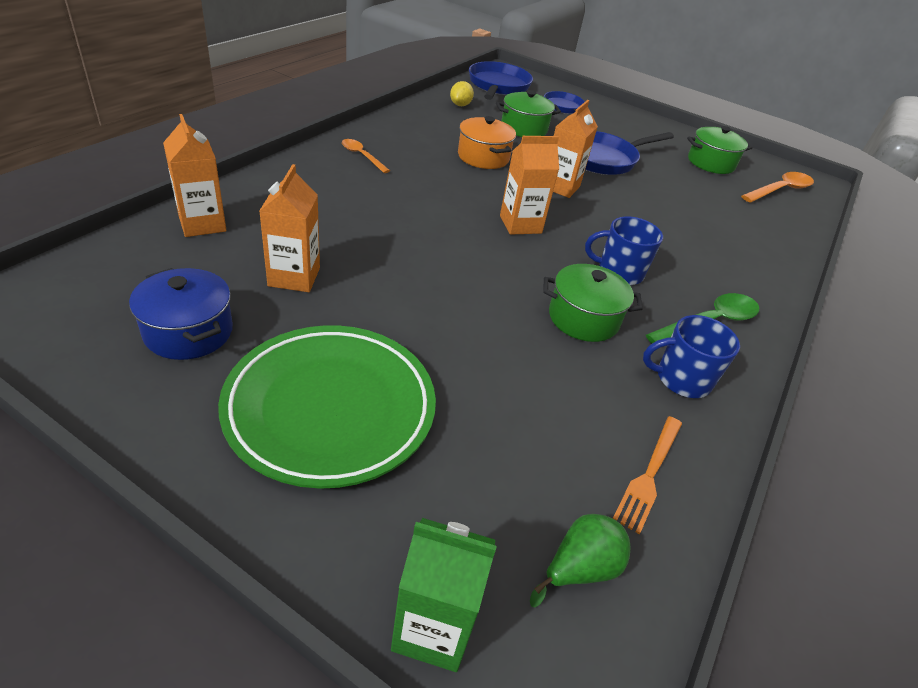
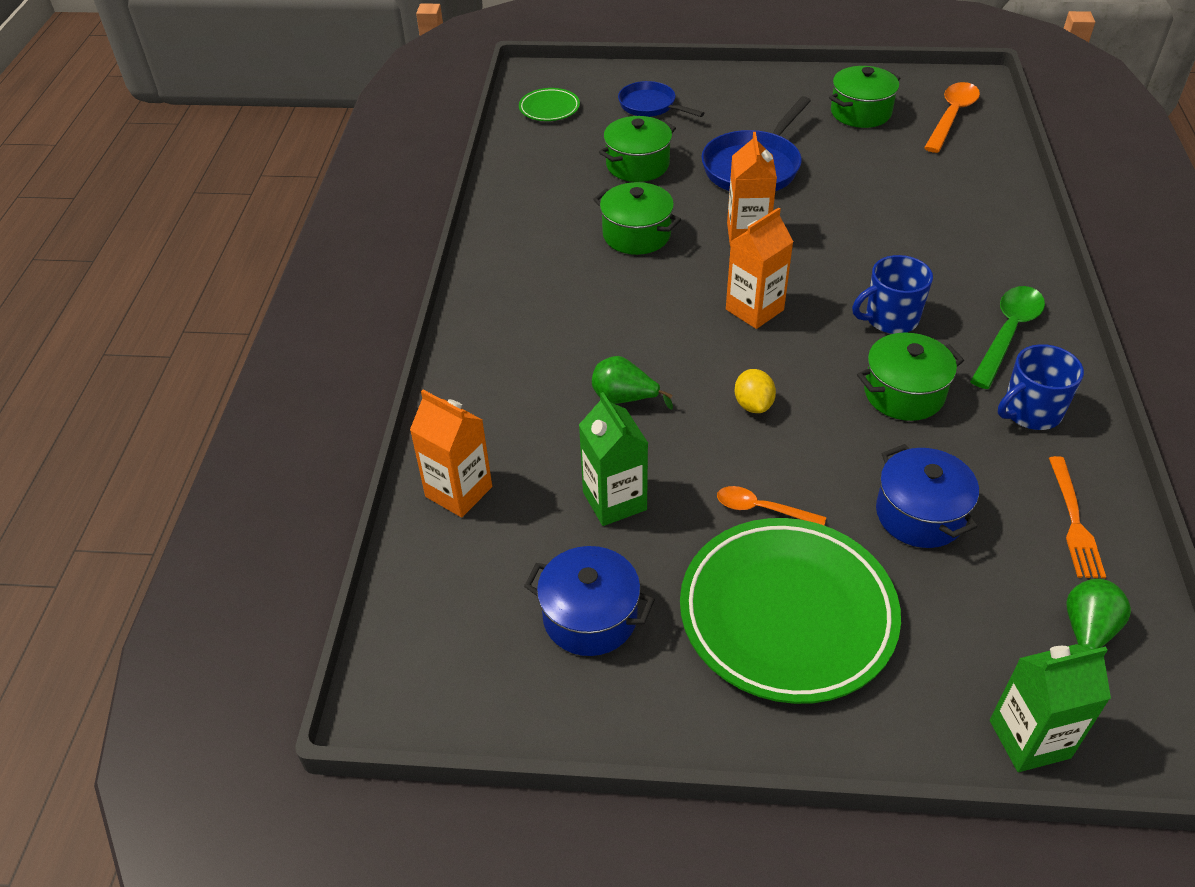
camera: 20 degrees left, 5 degrees up
orange carton [259,164,320,292] -> green carton [579,392,648,526]
orange spoon [342,139,390,173] -> orange spoon moved to [717,486,826,525]
yellow lemon [450,81,474,106] -> yellow lemon moved to [735,369,776,413]
orange pot [458,116,516,169] -> green pot [593,182,681,255]
blue pan [469,61,533,100] -> green plate [519,88,580,121]
none -> green pear [592,356,673,410]
none -> blue pot [876,444,979,548]

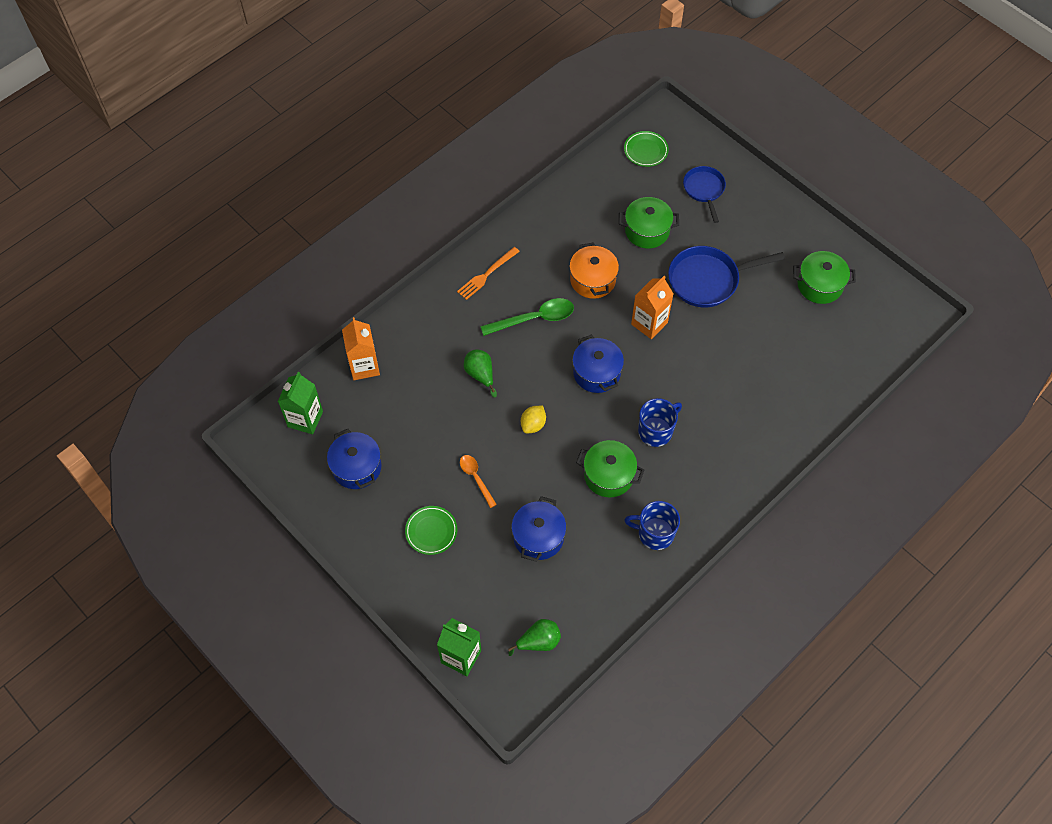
camera: 40 degrees right, 15 degrees up
green carton [579,392,648,526] -> green carton moved to [278,372,323,434]
green pot [593,182,681,255] -> orange pot [569,242,619,299]
green plate [680,518,901,704] -> green plate [405,506,458,555], size x0.45
orange carton [726,207,793,329] -> blue pot [572,334,624,393]
blue mug [852,255,933,334] -> blue mug turned 120 degrees clockwise [638,398,682,447]
orange spoon [924,82,980,153] -> none
green spoon [970,286,1045,389] -> green spoon moved to [480,298,574,336]
orange fork [1049,456,1106,578] -> orange fork moved to [457,247,520,300]

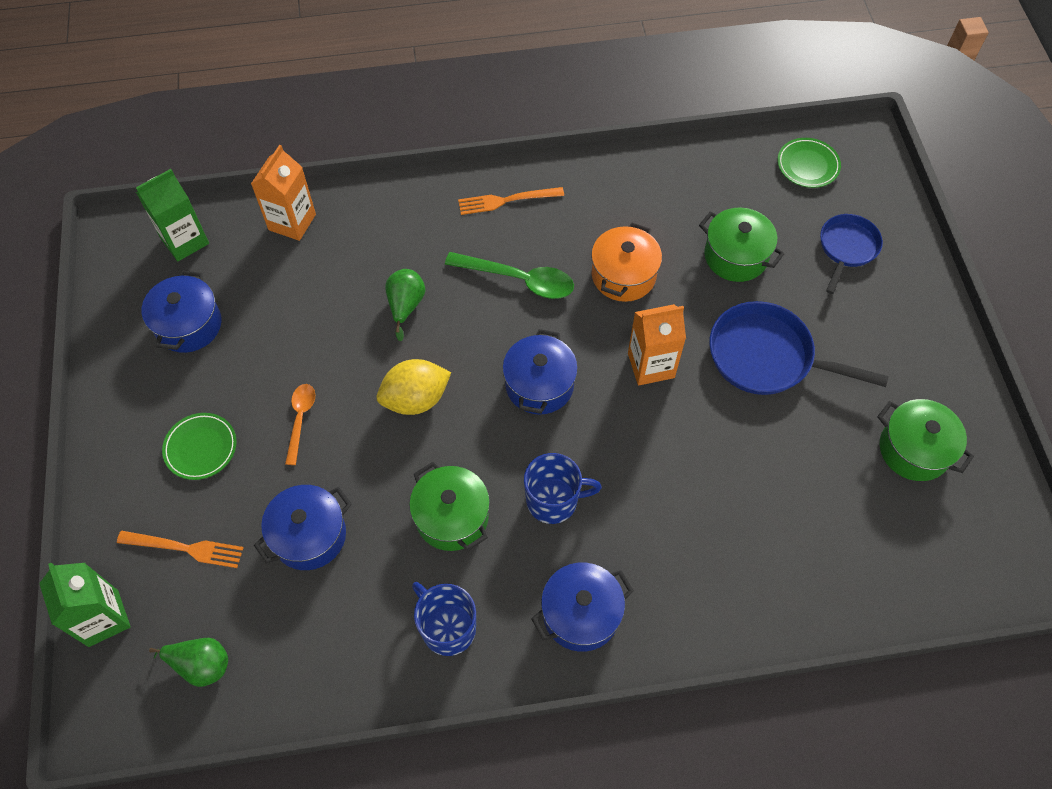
camera: 35 degrees right, 0 degrees up
yellow lemon [521,405,546,433] -> yellow lemon [377,359,451,415], size x1.55
none -> orange fork [117,531,244,568]
none -> blue pot [531,563,634,652]

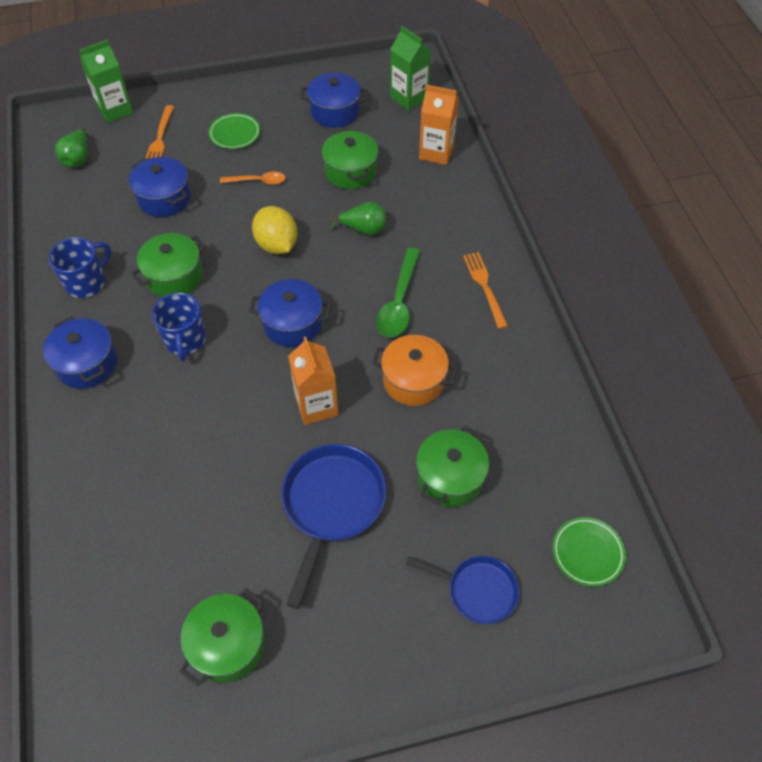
camera: 85 degrees right, 5 degrees down
none -> green pot [322,129,378,189]

